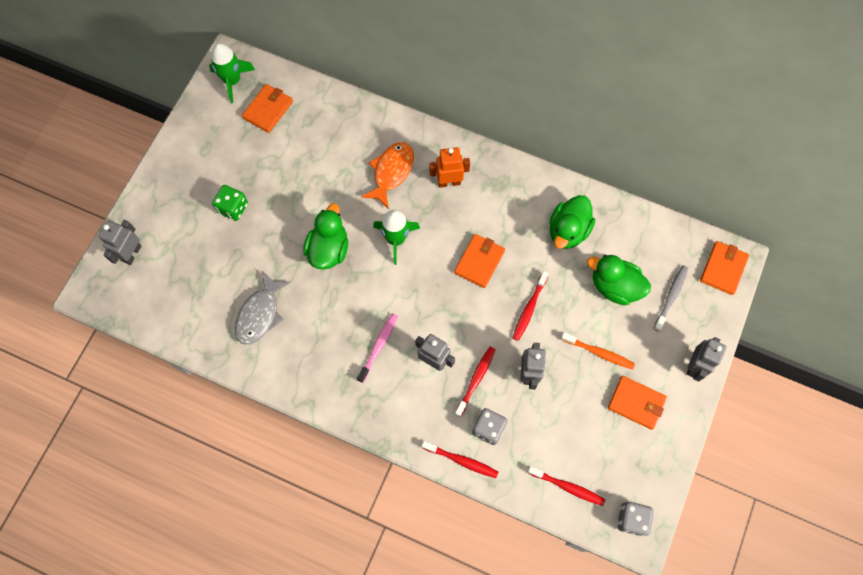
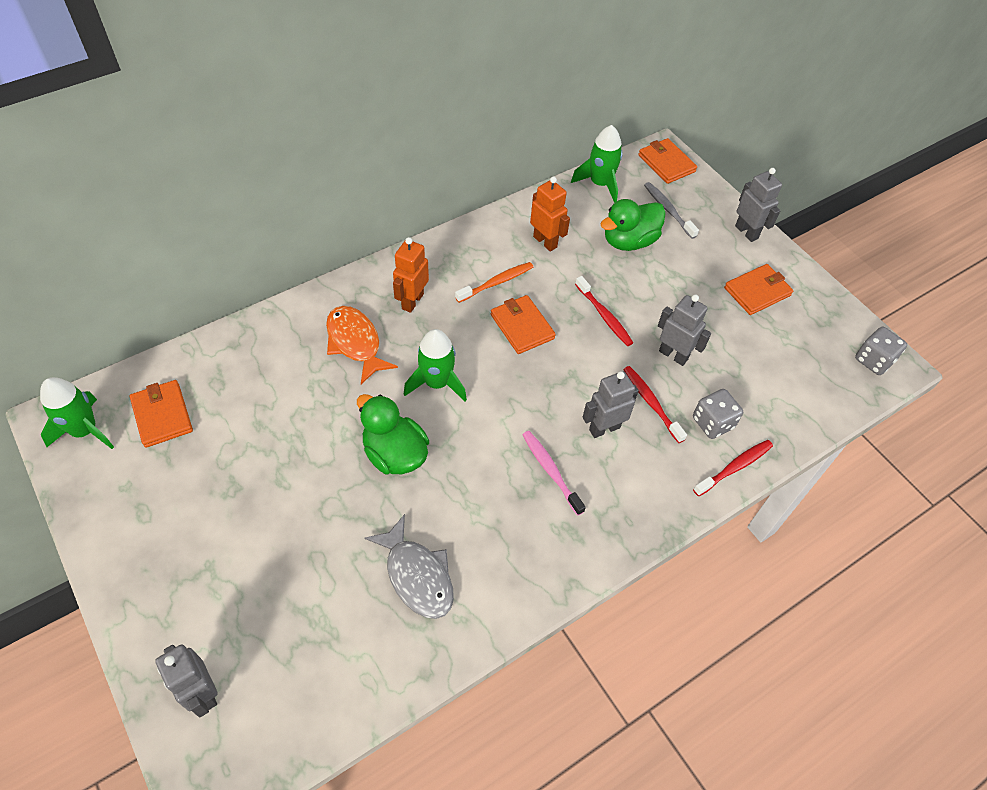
camera: 60 degrees left, 15 degrees down
green dice [212,185,248,221] -> none
red toothbrush [528,466,605,506] -> none
green duck [550,195,595,249] -> orange robot [530,177,570,252]
orange toothbrush [561,332,635,370] -> orange toothbrush moved to [455,262,533,303]
none -> green rocket [571,125,623,203]

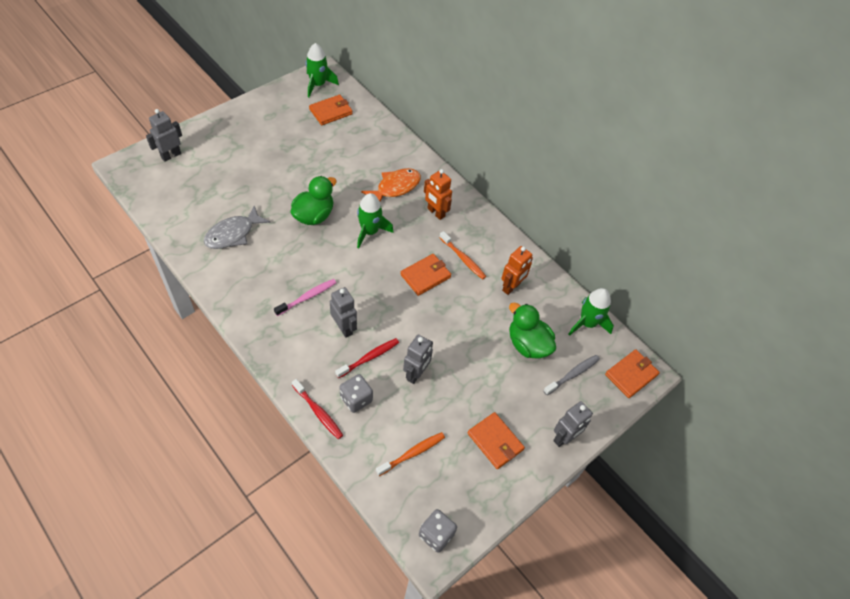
camera: 80 degrees right, 0 degrees up
orange robot [393,237,429,313] -> orange robot turned 150 degrees counterclockwise [424,169,452,220]
red toothbrush [575,276,634,346] -> none
none -> orange toothbrush [376,432,445,476]

